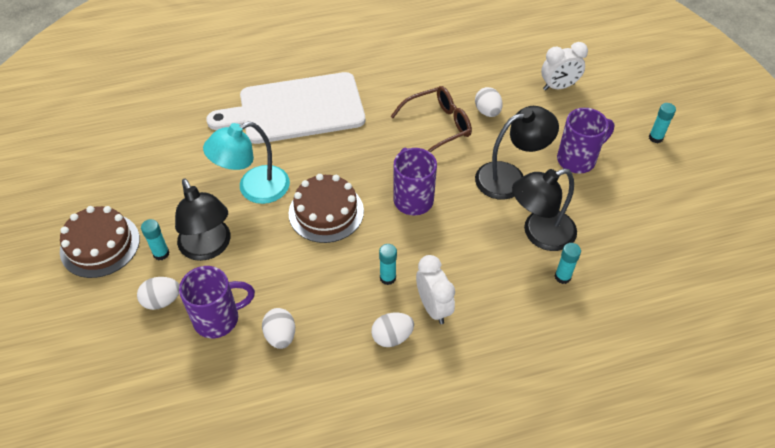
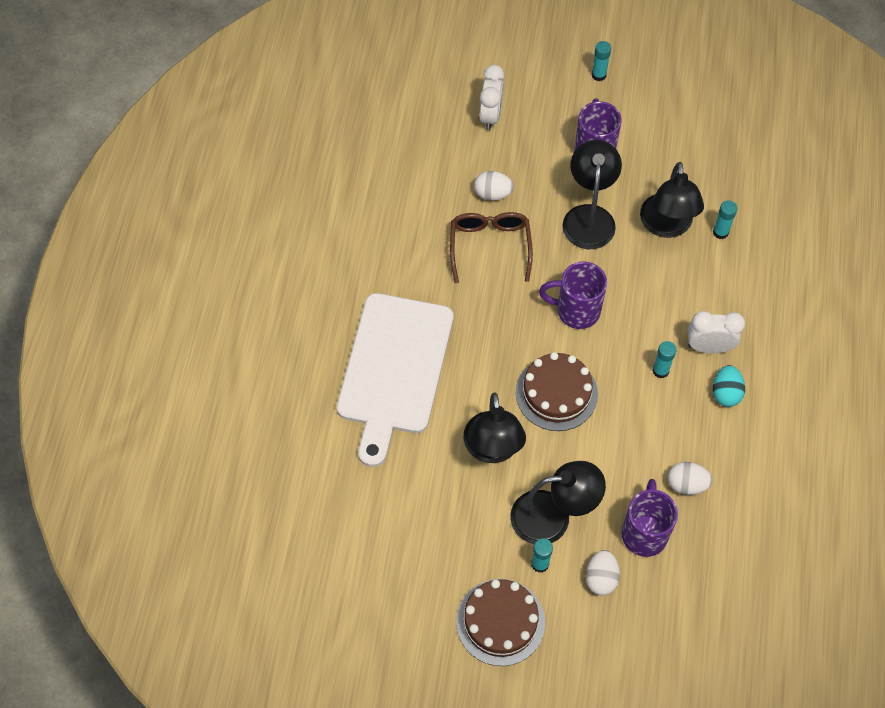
camera: 65 degrees left, 10 degrees up
turquoise lamp [203,122,290,204] -> black lamp [464,392,526,463]
white egg [371,313,414,347] -> turquoise egg [713,365,745,407]

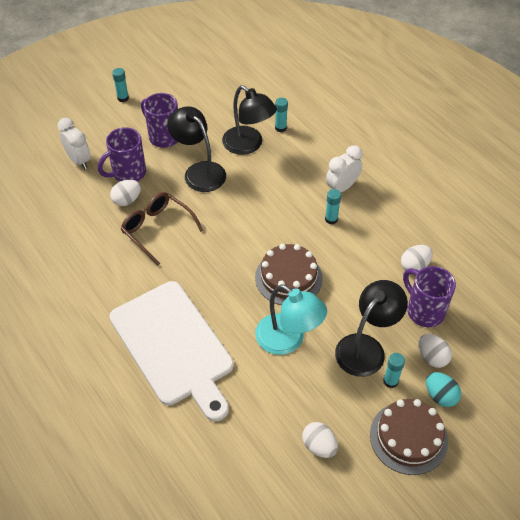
camera: 45 degrees left, 10 degrees down
black lamp [464,392,526,463] -> turquoise lamp [255,284,327,355]
purple mug [539,262,607,329] -> purple mug moved to [98,127,146,182]
turquoise egg [713,365,745,407] -> turquoise egg moved to [426,372,461,407]
none -> white egg [302,422,338,458]

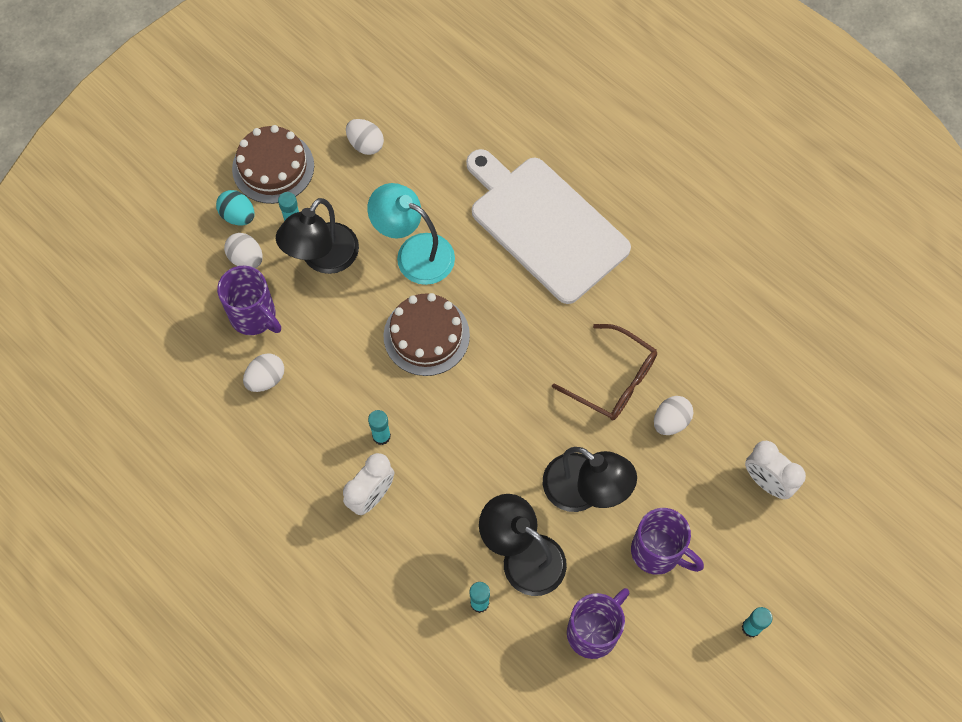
camera: 170 degrees right, 15 degrees up
purple mug [98,127,146,182] -> purple mug moved to [567,588,629,659]

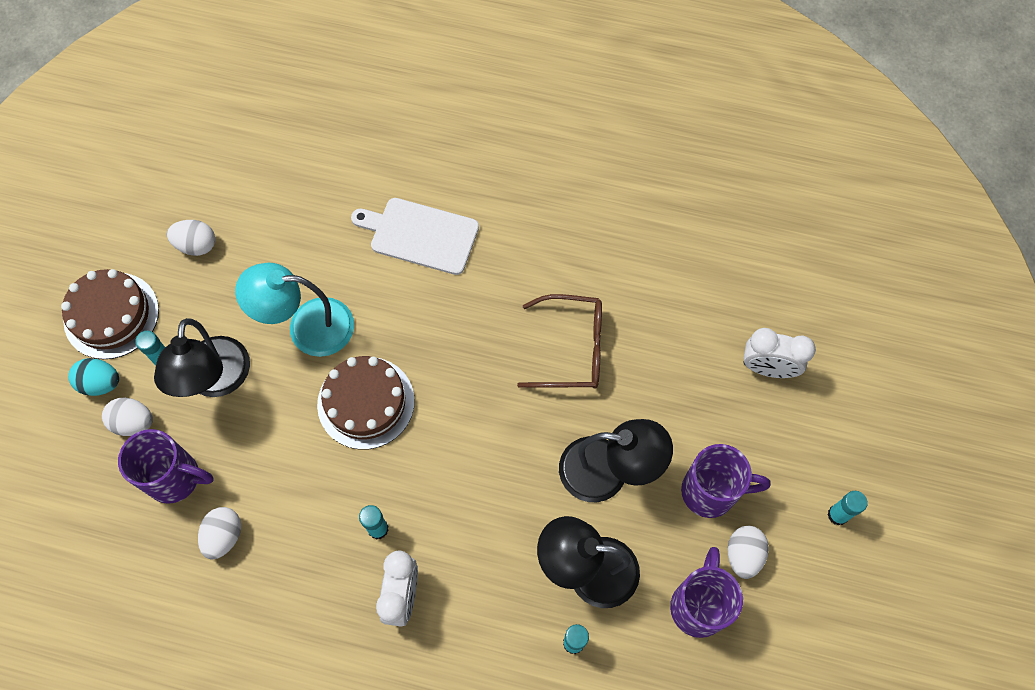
camera: 30 degrees left, 0 degrees up
white cutting board [466,149,631,304] -> white cutting board [351,198,479,275], size x0.61
white egg [654,396,693,435] -> white egg moved to [727,526,769,579]

